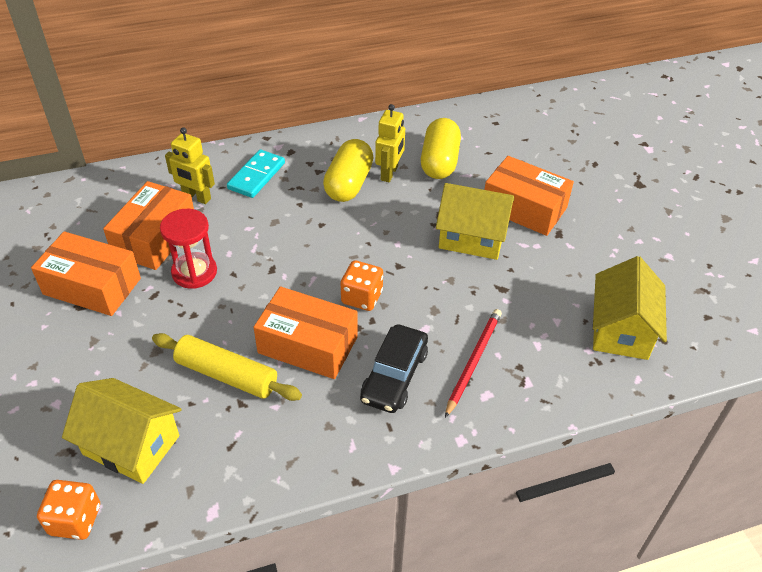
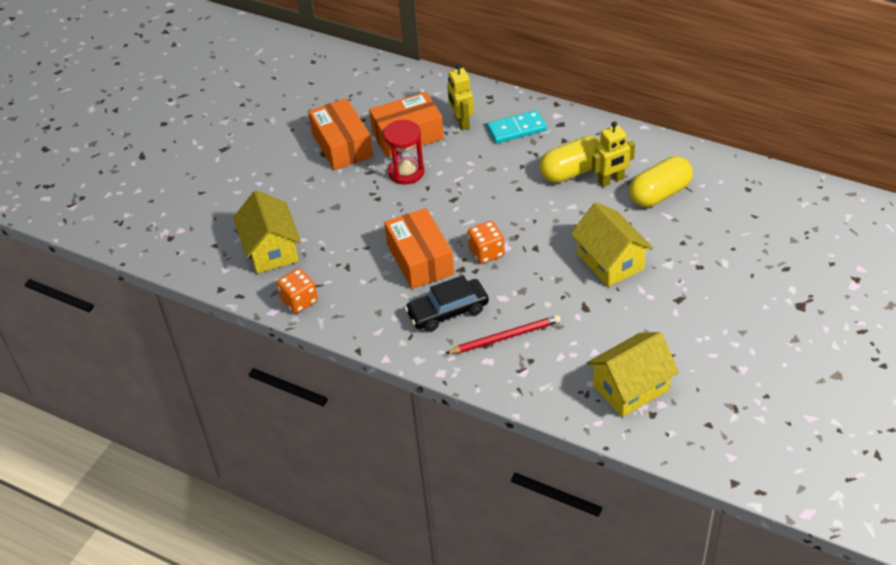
camera: 50 degrees right, 0 degrees up
orange dice [37,480,100,540] -> orange dice moved to [277,268,318,314]
yellow rolling pin [152,333,302,401] -> none
orange box [484,156,574,236] -> none

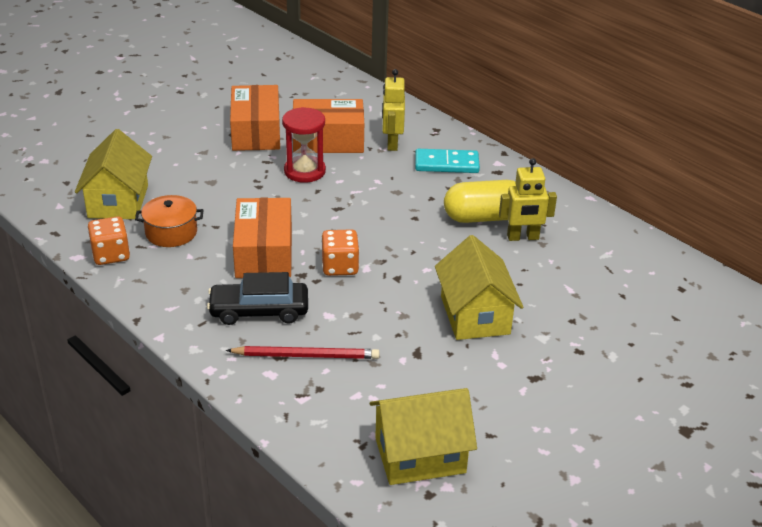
camera: 15 degrees right, 10 degrees down
yellow capsule [629,156,693,207] -> none
none -> orange pot [135,195,203,247]

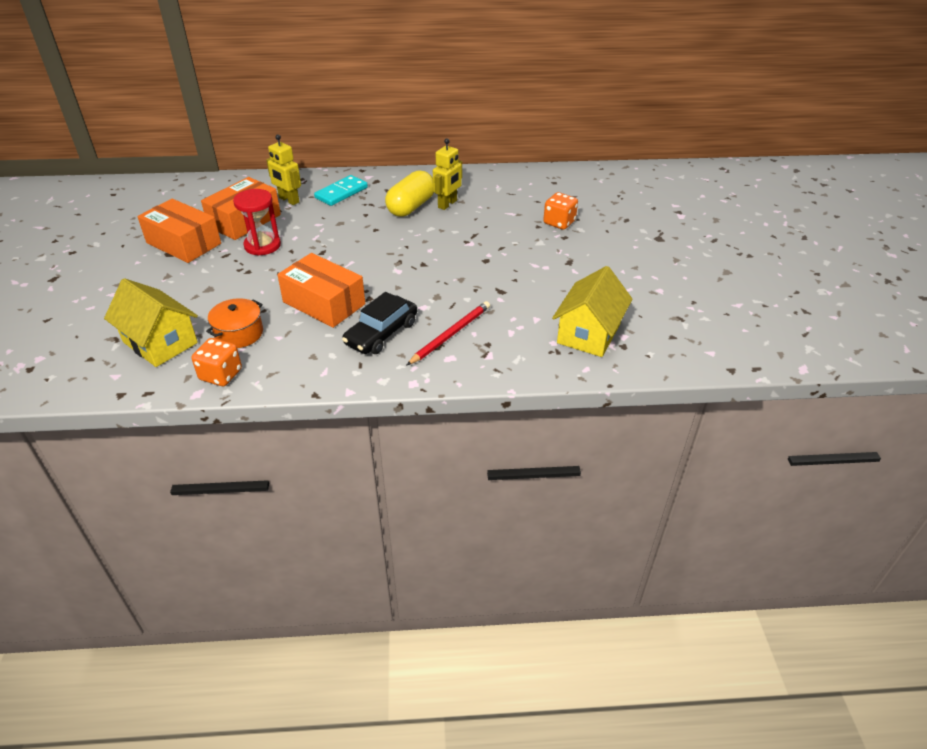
camera: 50 degrees left, 5 degrees up
orange dice [321,229,359,276] -> orange dice moved to [543,192,578,230]
yellow house [435,235,523,340] -> none

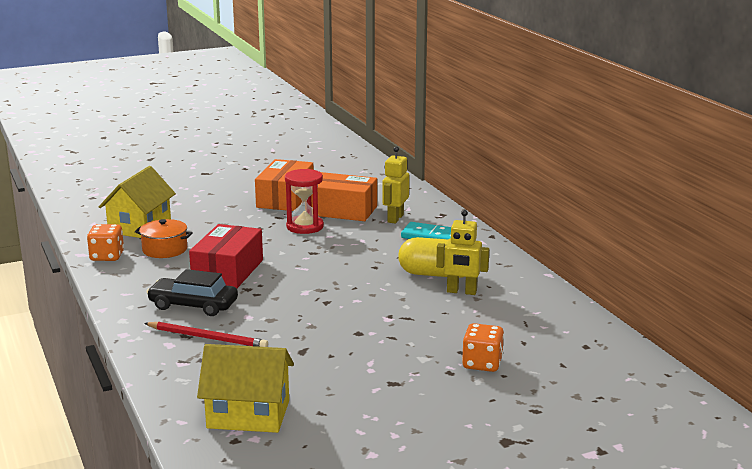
camera: 70 degrees right, 20 degrees down
orange box [277,253,365,328] -> red box [189,224,263,288]

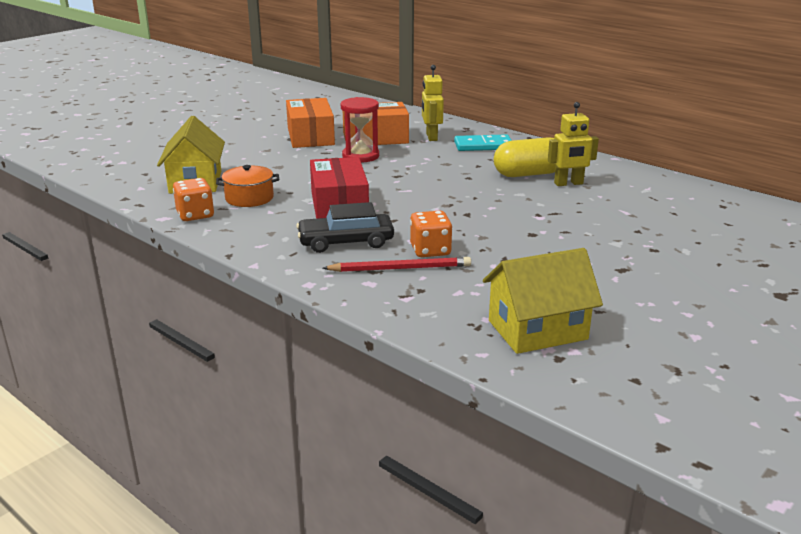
camera: 25 degrees left, 5 degrees up
orange dice [462,323,504,372] -> orange dice moved to [410,211,452,257]

